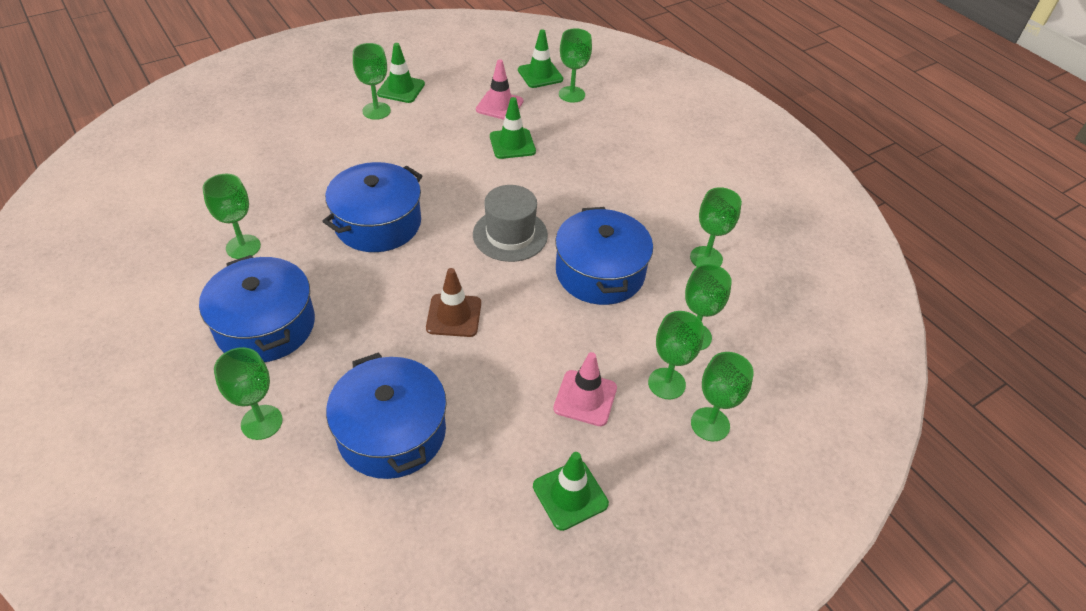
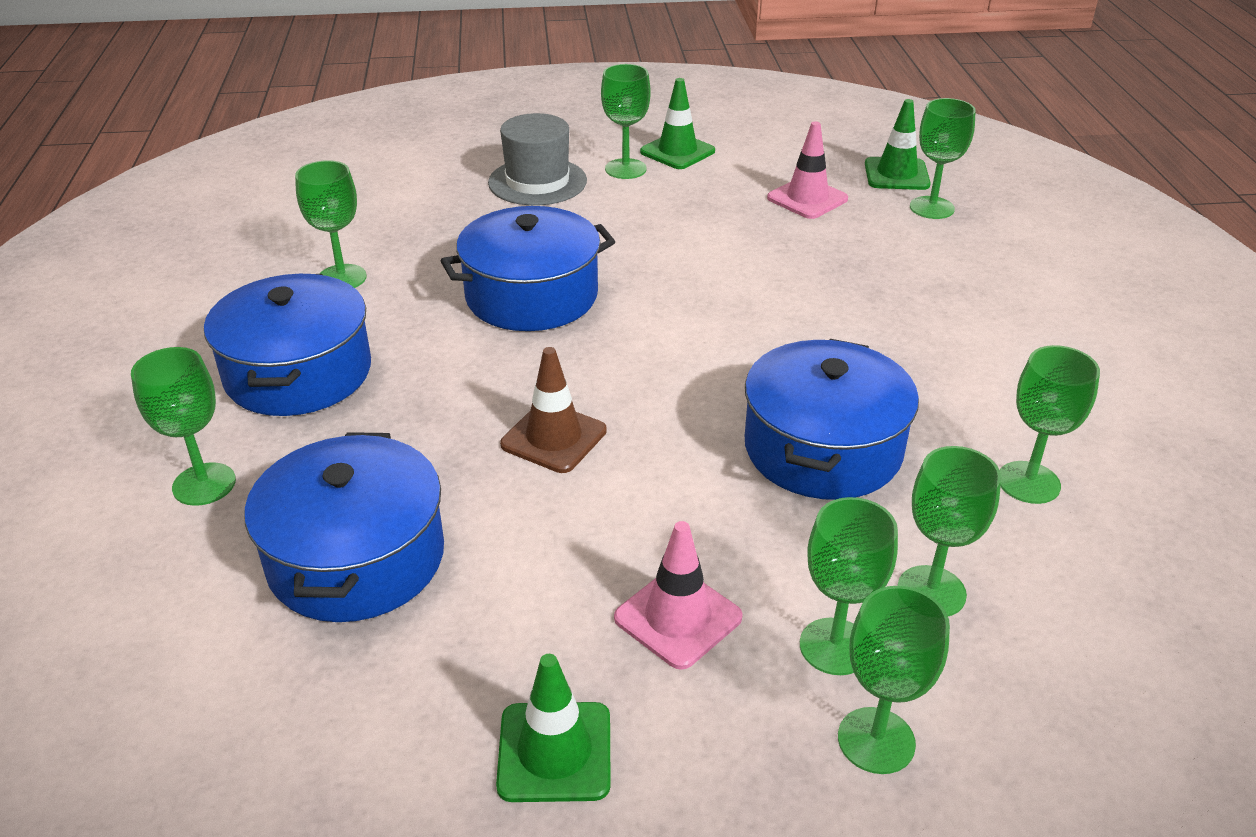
camera: 30 degrees right, 10 degrees down
grey hat [473,185,548,262] -> grey hat moved to [488,113,587,206]
green traffic cone [490,97,536,159] -> none

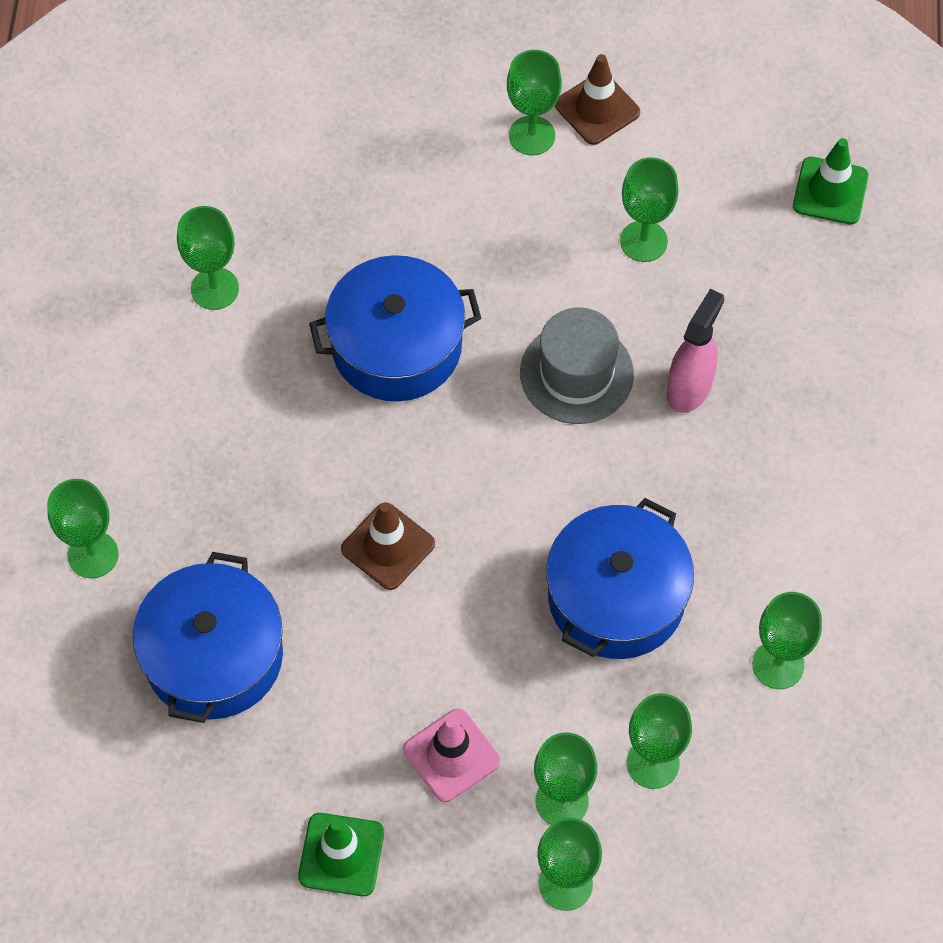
camera: 10 degrees right, 25 degrees up
blue pot [204,274,371,416] -> none
grey hat [488,113,587,206] -> grey hat moved to [520,308,634,424]
green traffic cone [640,78,715,169] -> brown traffic cone [555,54,640,145]
pink traffic cone [767,121,848,219] -> none
green goblet [910,98,976,219] -> green goblet moved to [620,157,679,262]
none -> pink spray bottle [667,289,724,413]

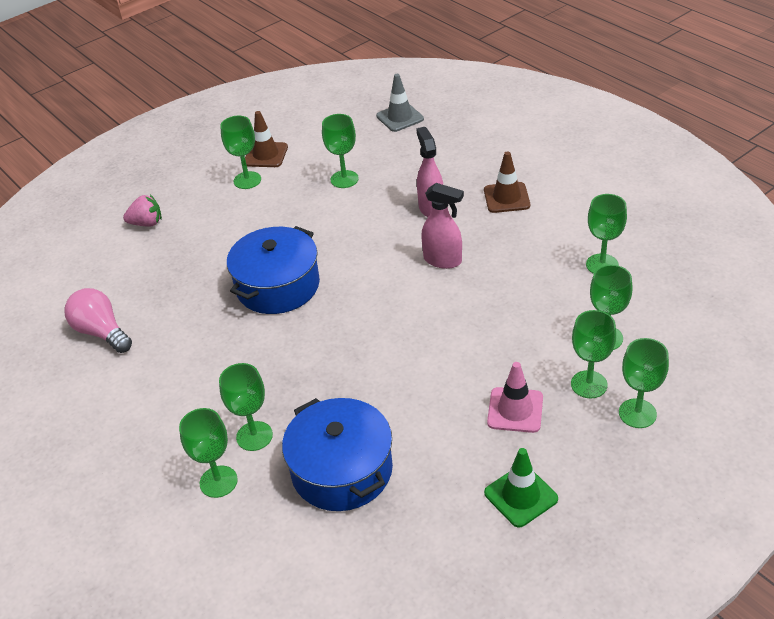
camera: 40 degrees left, 20 degrees down
green goblet [177,206,239,310] -> green goblet moved to [219,363,273,451]
brown traffic cone [341,502,435,590] -> brown traffic cone moved to [484,152,530,213]
grey hat [520,308,634,424] -> none
blue pot [546,498,694,659] -> none
green traffic cone [793,138,868,225] -> grey traffic cone [376,74,424,132]
none -> pink light bulb [64,288,132,353]
none -> pink strawberry [123,195,162,227]
none -> pink spray bottle [421,183,464,269]

